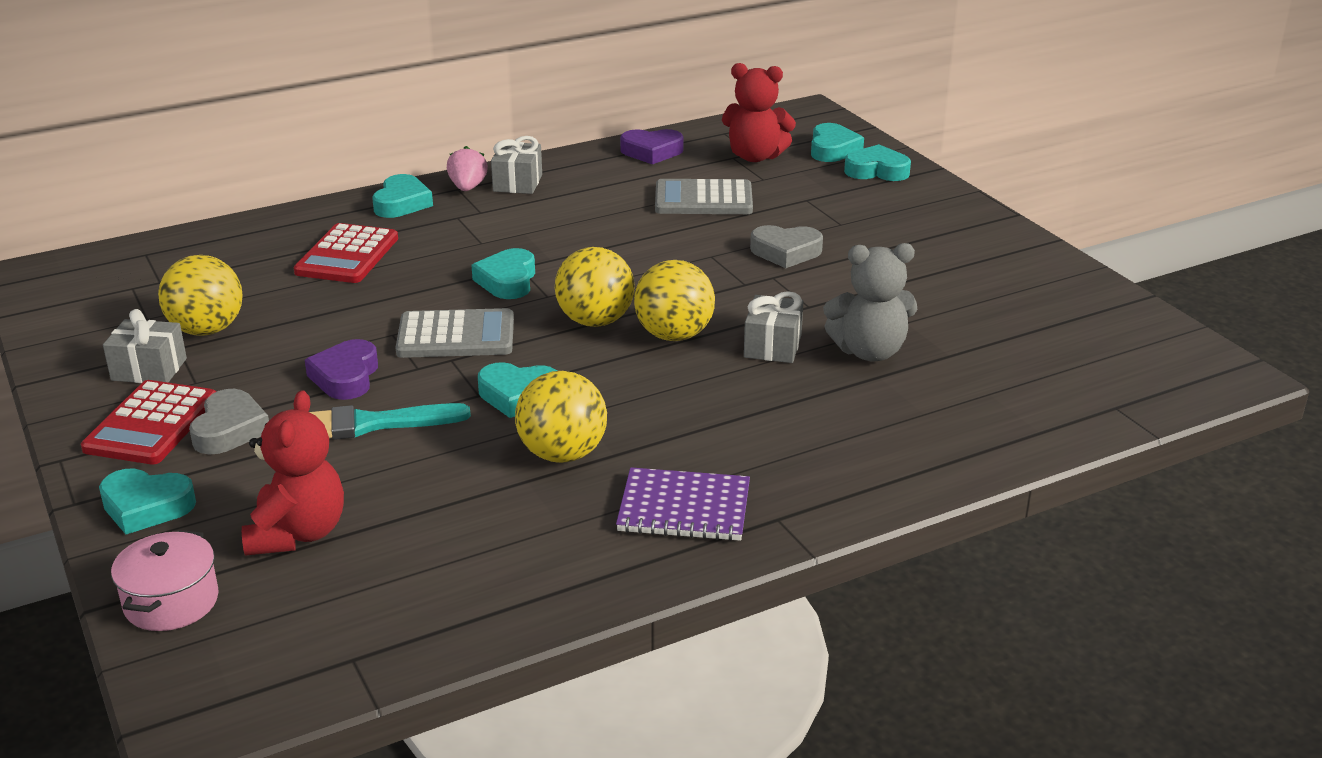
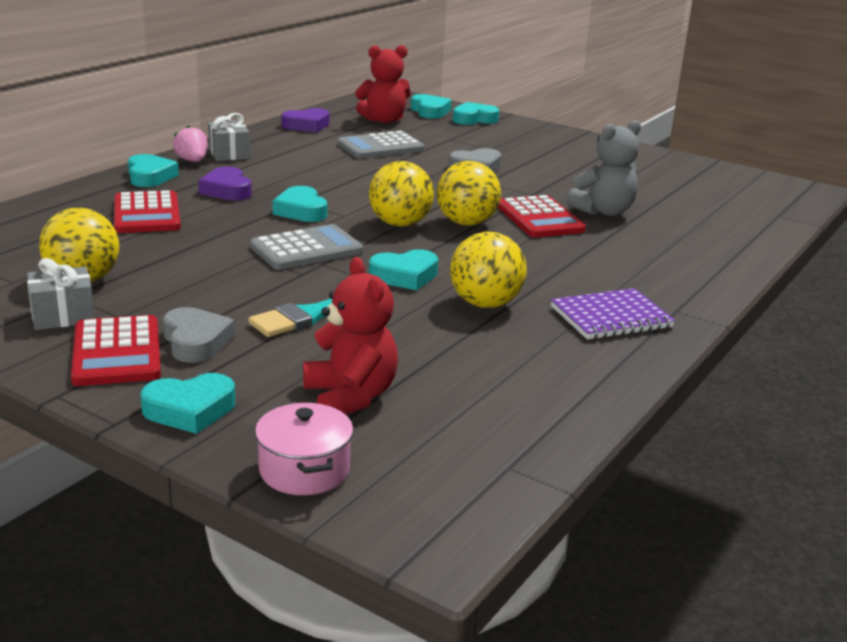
camera: 30 degrees left, 5 degrees down
purple heart [305,339,378,400] -> purple heart moved to [198,166,252,201]
grey gift [744,291,803,363] -> red calculator [498,195,586,237]

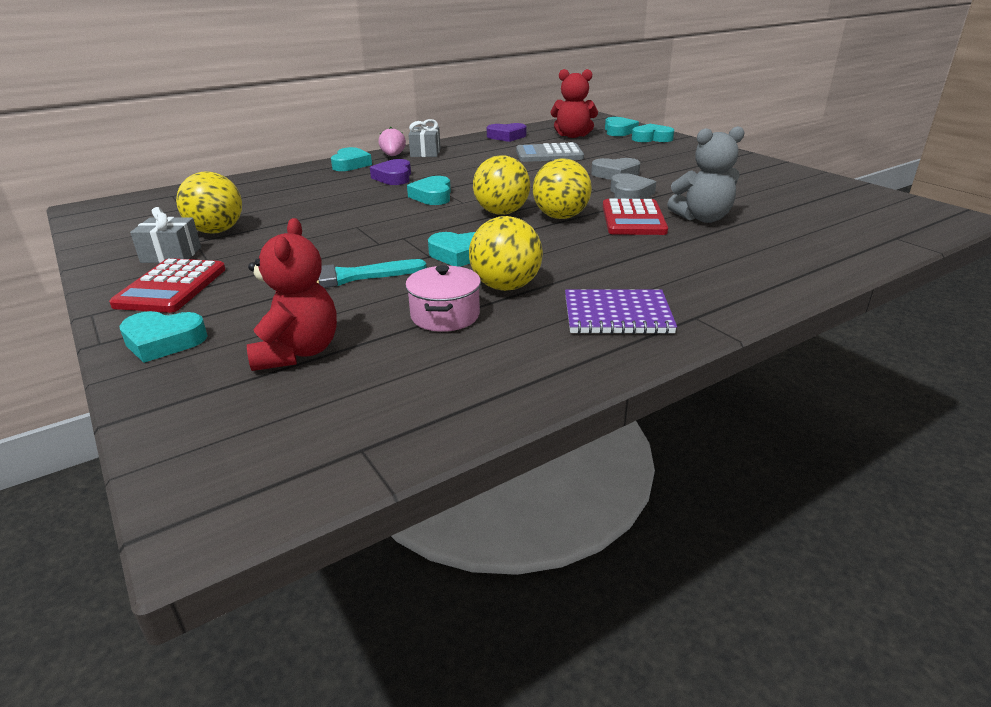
camera: 25 degrees right, 5 degrees up
red calculator [114,190,181,233] -> none
grey heart [163,307,235,363] -> grey heart moved to [610,173,656,199]
grey calculator [250,224,363,270] -> none
pink pot [255,402,353,495] -> pink pot moved to [405,265,481,332]

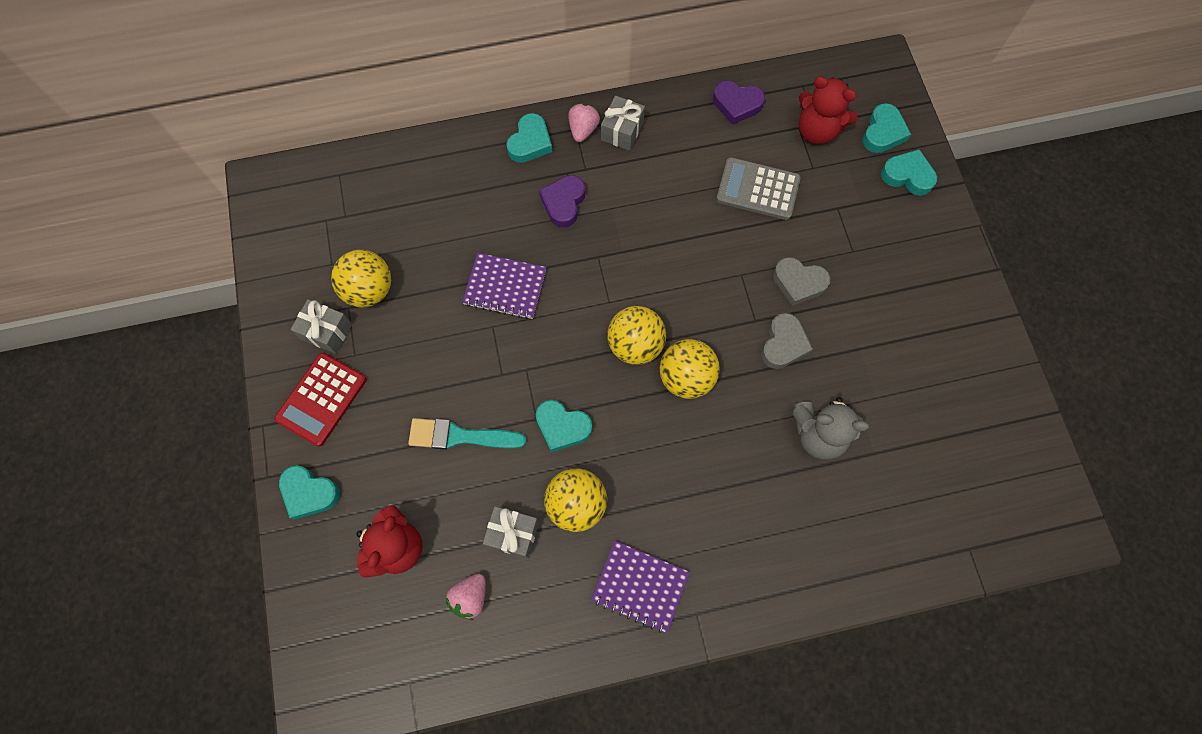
camera: 20 degrees right, 40 degrees up
pink pot [405,265,481,332] -> grey gift [483,506,539,558]
turquoise heart [407,176,451,205] -> none
red calculator [603,199,668,235] -> none
none -> pink strawberry [445,574,486,620]
none -> purple notebook [462,253,546,319]

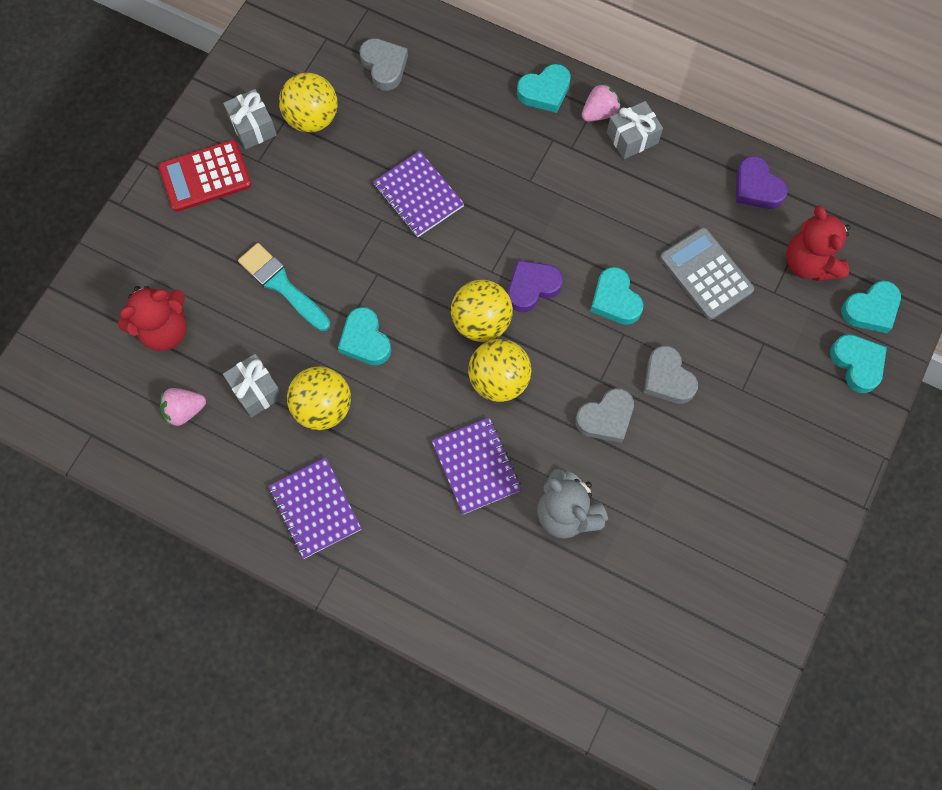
camera: 40 degrees right, 0 degrees up
turquoise heart [279,465,340,520] -> turquoise heart moved to [590,267,644,325]
purple heart [539,175,586,228] -> purple heart moved to [508,260,563,312]
none -> grey heart [359,38,408,91]
none -> purple notebook [432,417,521,515]

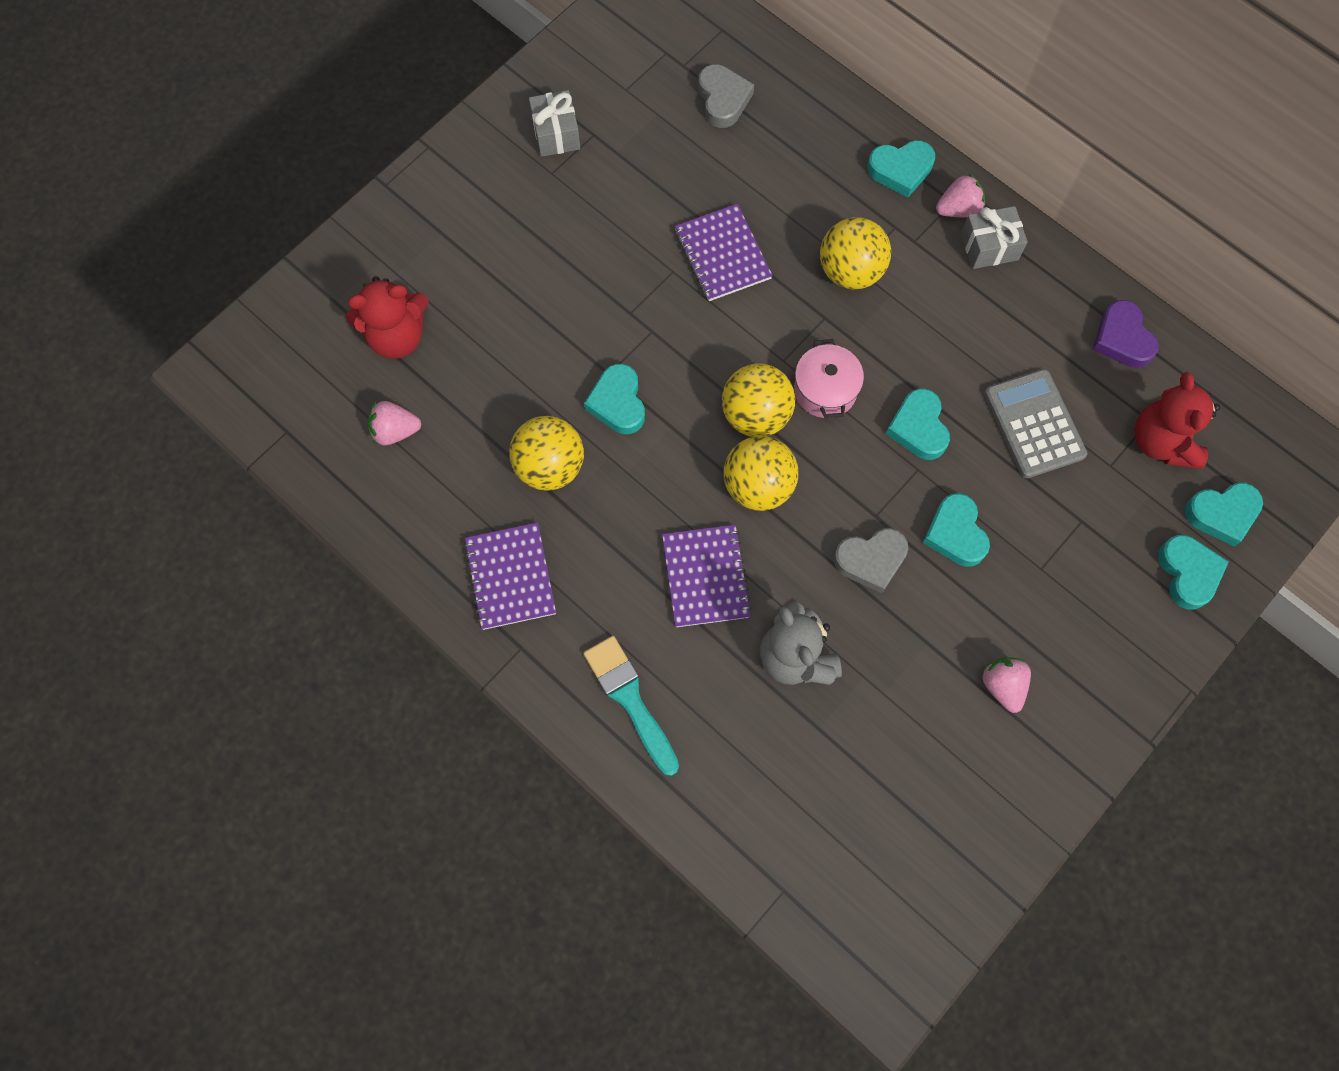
camera: 15 degrees right, 0 degrees up
red calculator [158,140,252,212] -> none
grey gift [223,354,283,417] -> none
turquoise brush [238,243,330,331] -> turquoise brush moved to [583,636,679,776]
yellow ball [279,73,338,133] -> yellow ball moved to [820,217,891,289]
purple heart [508,260,563,312] -> pink pot [794,339,864,418]
grey heart [643,346,698,404] -> turquoise heart [923,493,990,567]
none -> pink strawberry [982,657,1031,713]

